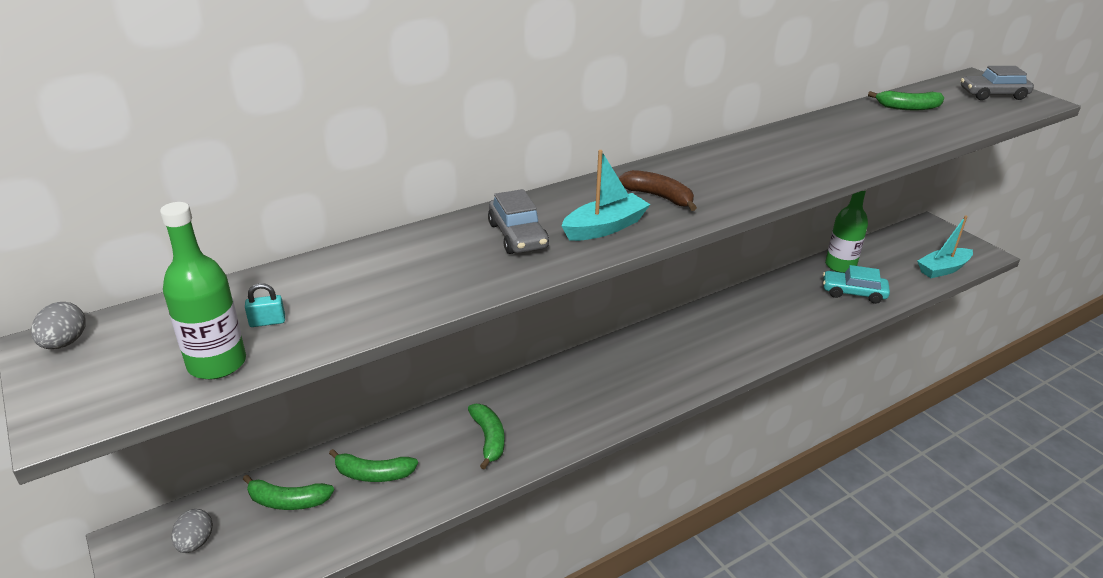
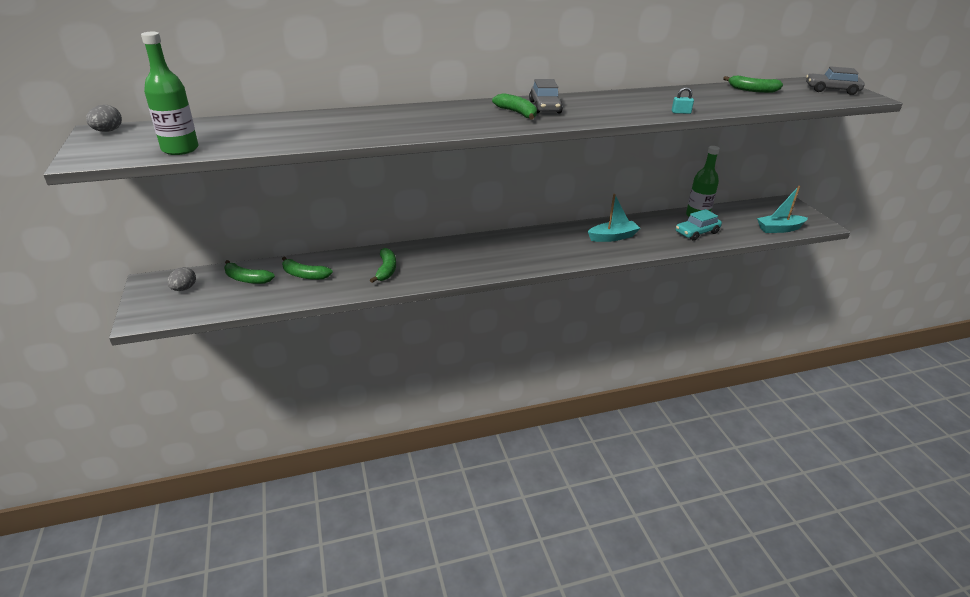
camera: 15 degrees right, 0 degrees up
turquoise padlock [245,283,285,327] -> turquoise padlock moved to [672,87,694,114]
grey car [488,189,549,254] -> grey car moved to [529,79,563,113]
turquoise boat [561,150,651,241] -> turquoise boat moved to [588,194,640,242]
brown banana [618,170,697,211] -> green banana [492,93,537,120]
turquoise car [823,265,890,304] -> turquoise car turned 60 degrees counterclockwise [676,209,722,241]

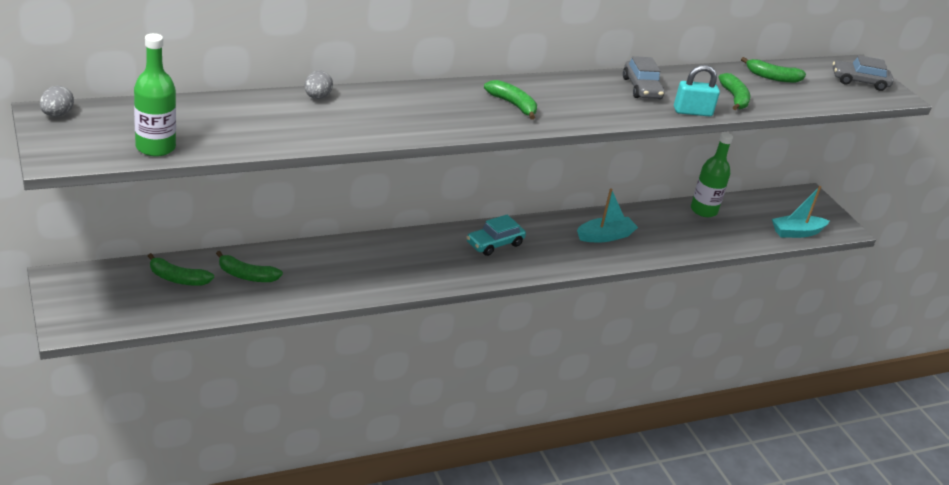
camera: 10 degrees left, 0 degrees up
grey egg [167,267,196,291] -> grey egg moved to [304,70,333,99]
green banana [370,248,396,283] -> green banana moved to [718,73,750,110]
grey car [529,79,563,113] -> grey car moved to [623,56,665,99]
turquoise padlock [672,87,694,114] -> turquoise padlock [674,65,720,117], size x1.84
turquoise car [676,209,722,241] -> turquoise car moved to [466,215,526,256]

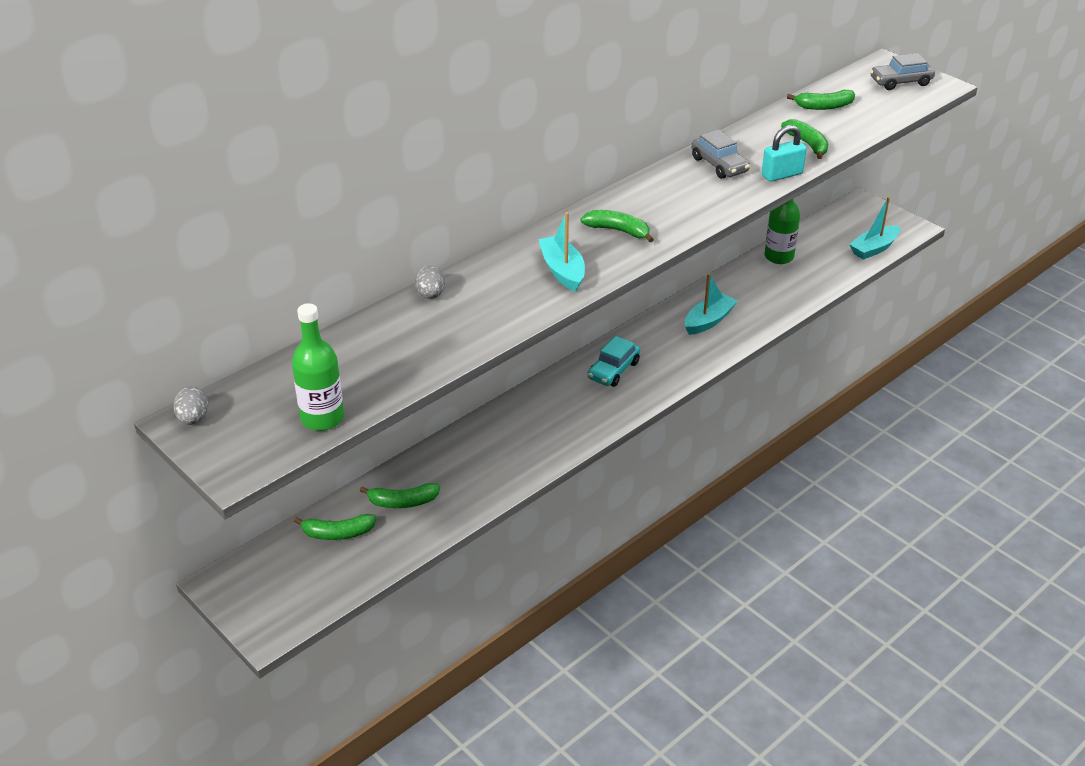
camera: 15 degrees left, 5 degrees up
none -> turquoise boat [538,212,585,292]

